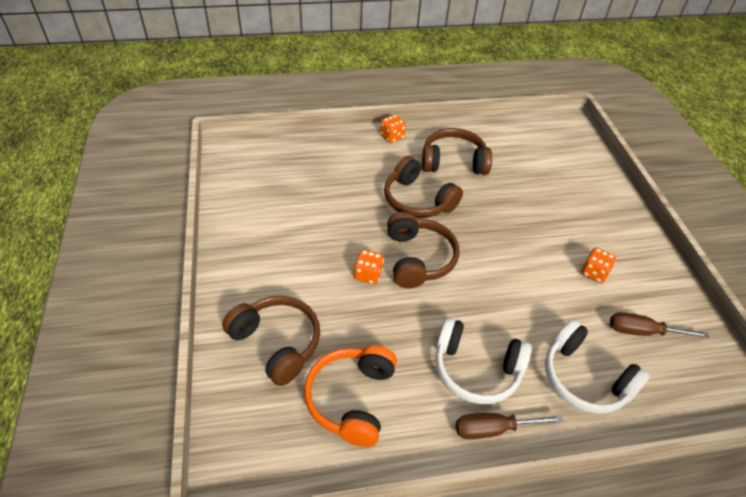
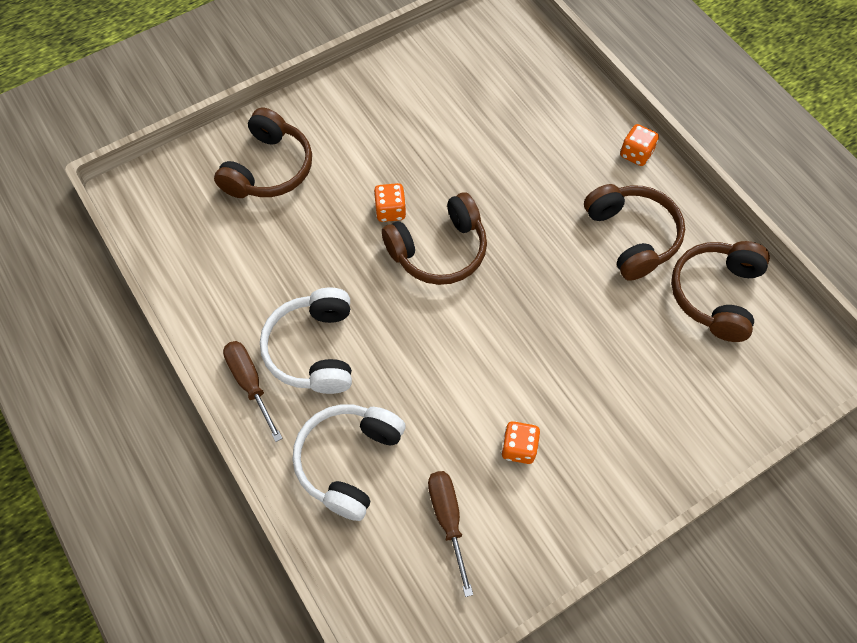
camera: 70 degrees right, 15 degrees up
orange headphones [304,345,397,447] -> none
brown headphones [384,156,463,218] -> brown headphones moved to [671,241,770,342]

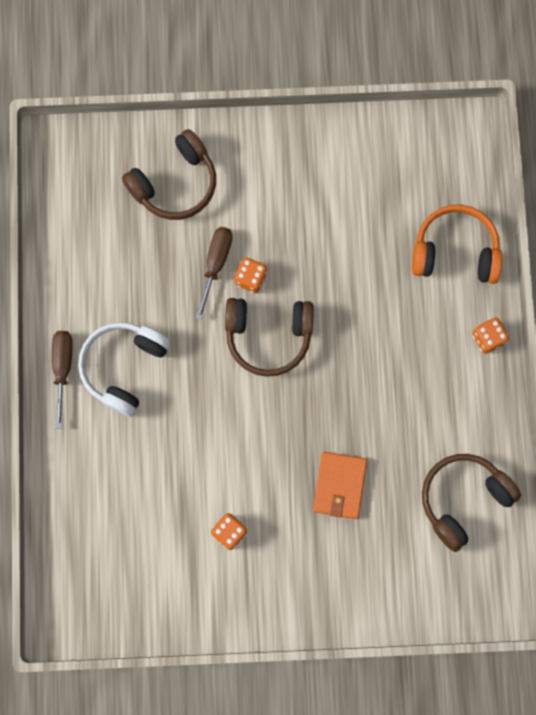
camera: 30 degrees right, 15 degrees up
white headphones [293,404,406,521] -> none
brown screwdriver [428,471,473,597] -> brown screwdriver moved to [195,227,232,320]
brown headphones [584,184,685,281] -> none
none -> orange wallet [313,452,367,519]
none -> orange headphones [412,205,502,284]

